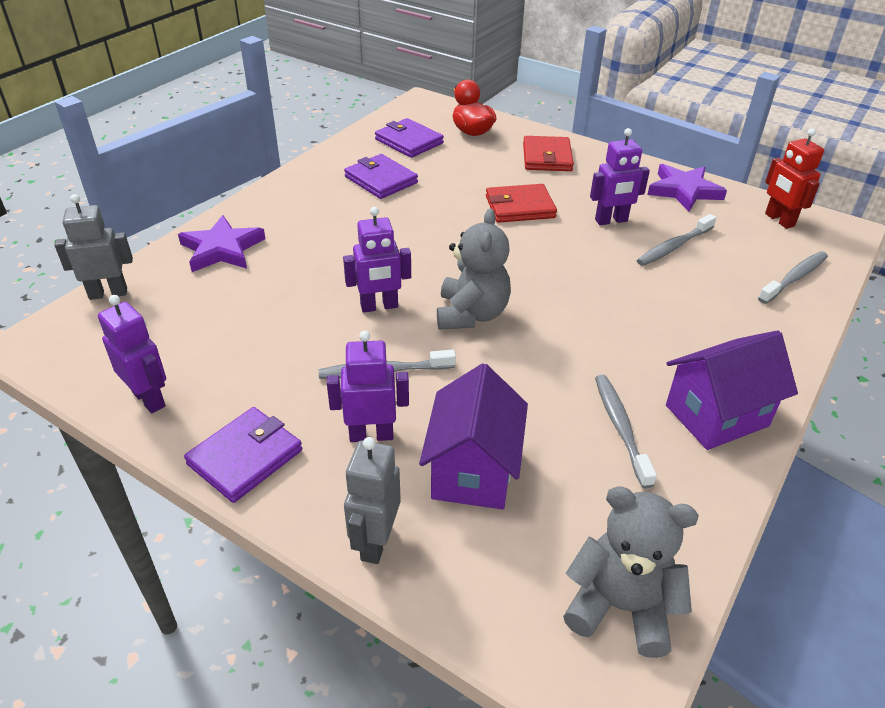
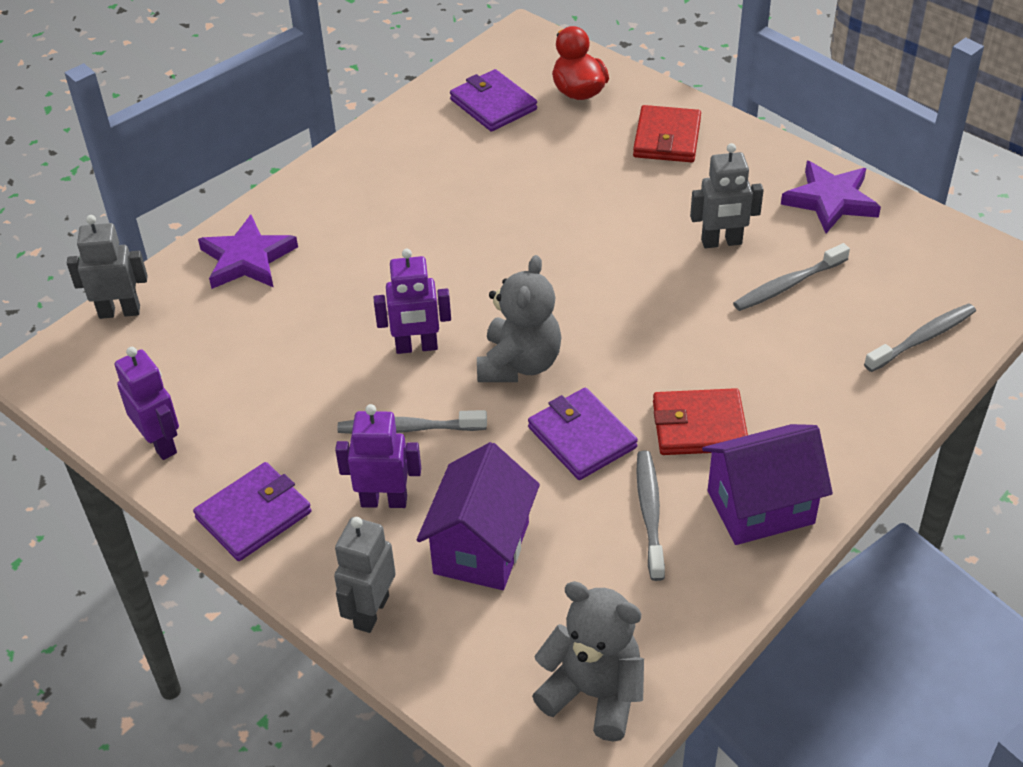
camera: 10 degrees right, 5 degrees up
purple wallet [344,154,418,199] -> purple wallet moved to [528,388,638,480]
red wallet [486,184,557,223] -> red wallet moved to [653,388,748,455]
purple robot [590,128,650,225] -> grey robot [690,143,764,248]
red robot [765,128,824,229] -> none

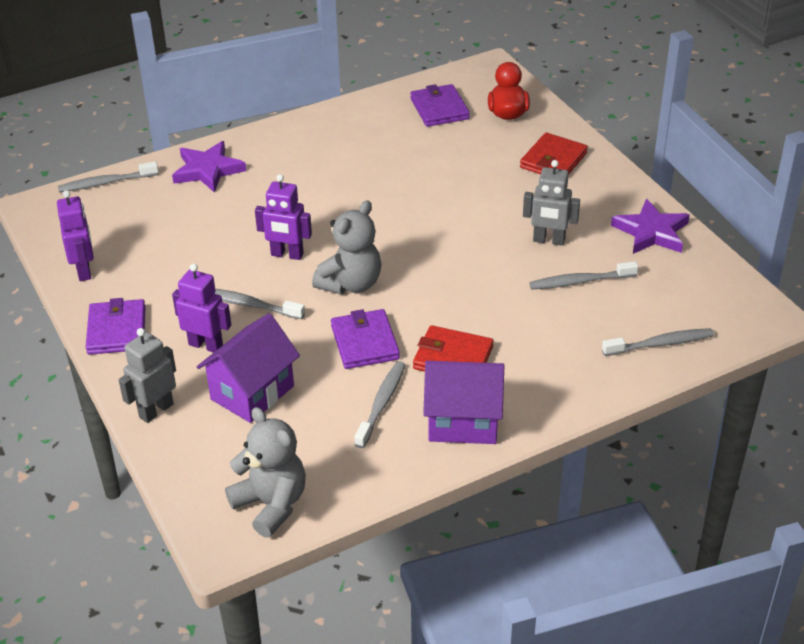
camera: 20 degrees right, 5 degrees down
grey robot [67,215,148,319] -> grey toothbrush [58,161,159,192]
purple wallet [193,462,311,561] -> purple wallet turned 75 degrees counterclockwise [86,298,146,355]

